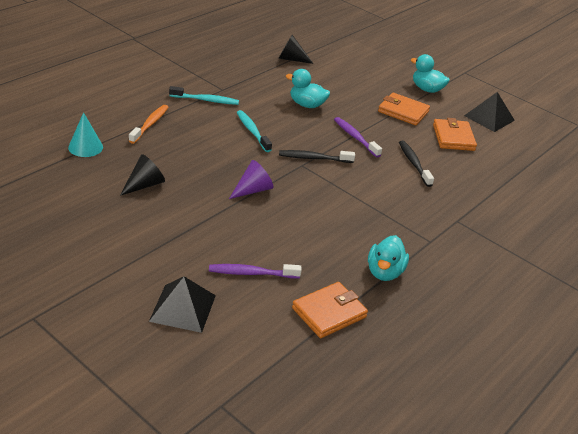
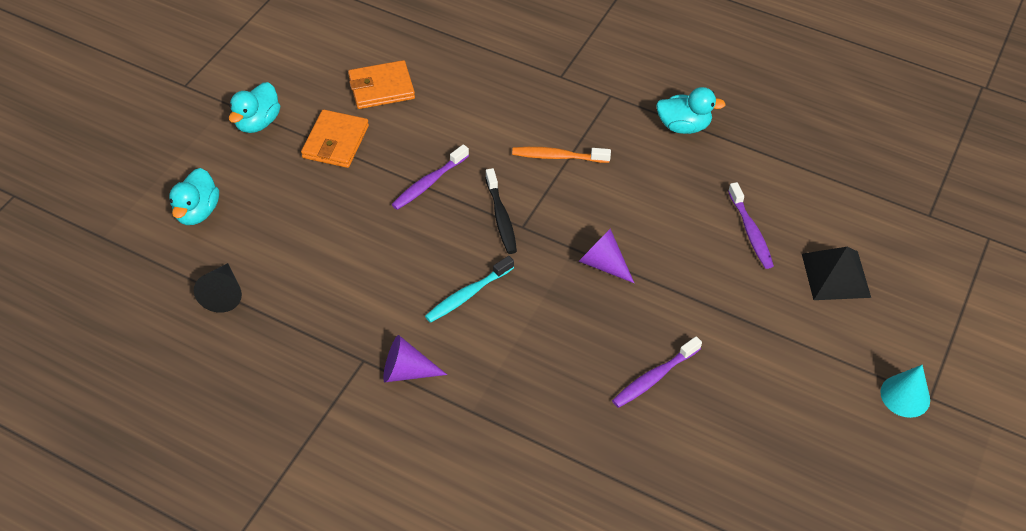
camera: 100 degrees left, 15 degrees up
turquoise cone [68,112,103,157] -> turquoise cone moved to [881,365,930,418]
black cone [120,154,165,196] -> purple toothbrush [612,336,702,408]
orange toothbrush [129,105,169,144] -> orange toothbrush moved to [512,147,611,163]
turquoise toothbrush [169,86,239,105] -> purple cone [383,335,447,382]
turquoise duck [286,69,330,108] -> turquoise duck moved to [169,168,219,225]
orange wallet [292,282,368,338] -> none
black toothbrush [399,141,434,187] -> none
black pyramid [464,92,515,132] -> none

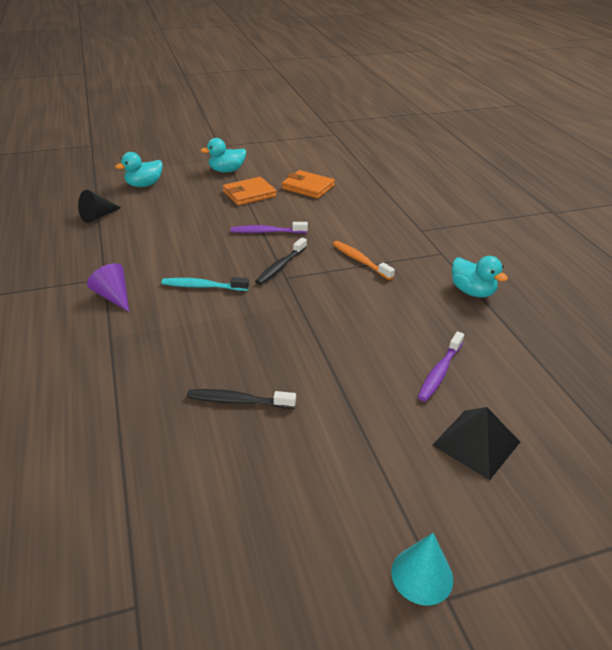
camera: 45 degrees right, 15 degrees down
purple cone [579,229,634,283] -> none
purple toothbrush [612,336,702,408] -> black toothbrush [187,389,296,409]

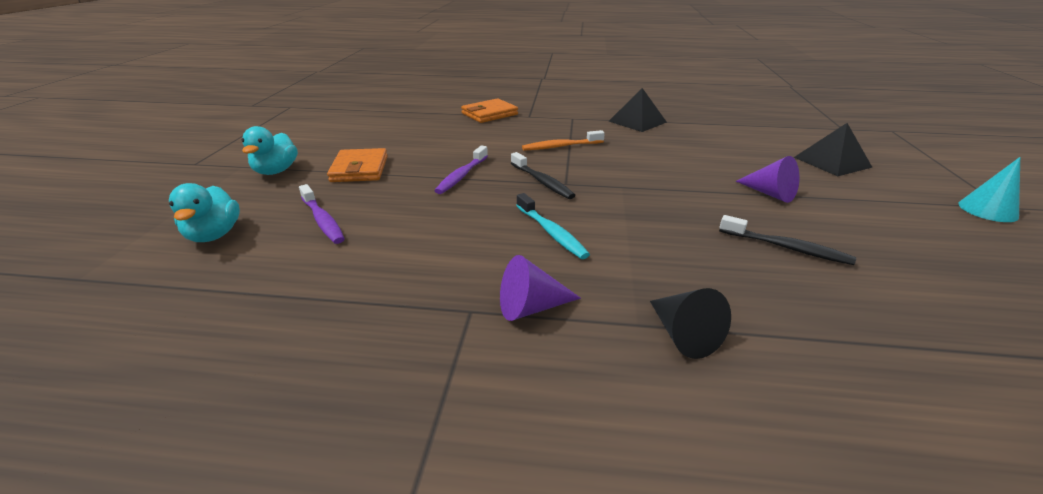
camera: 65 degrees left, 5 degrees down
black cone [78,190,121,223] -> black cone moved to [650,288,731,359]
turquoise toothbrush [162,277,249,291] -> turquoise toothbrush turned 60 degrees counterclockwise [516,193,590,259]
black toothbrush [187,389,296,409] -> black toothbrush turned 90 degrees counterclockwise [719,215,856,265]
orange wallet [282,170,335,199] -> orange wallet moved to [461,98,518,123]
purple toothbrush [418,331,464,402] -> purple toothbrush moved to [299,184,345,244]
turquoise duck [452,256,508,297] -> black pyramid [609,88,667,132]
none -> purple cone [736,156,799,203]

